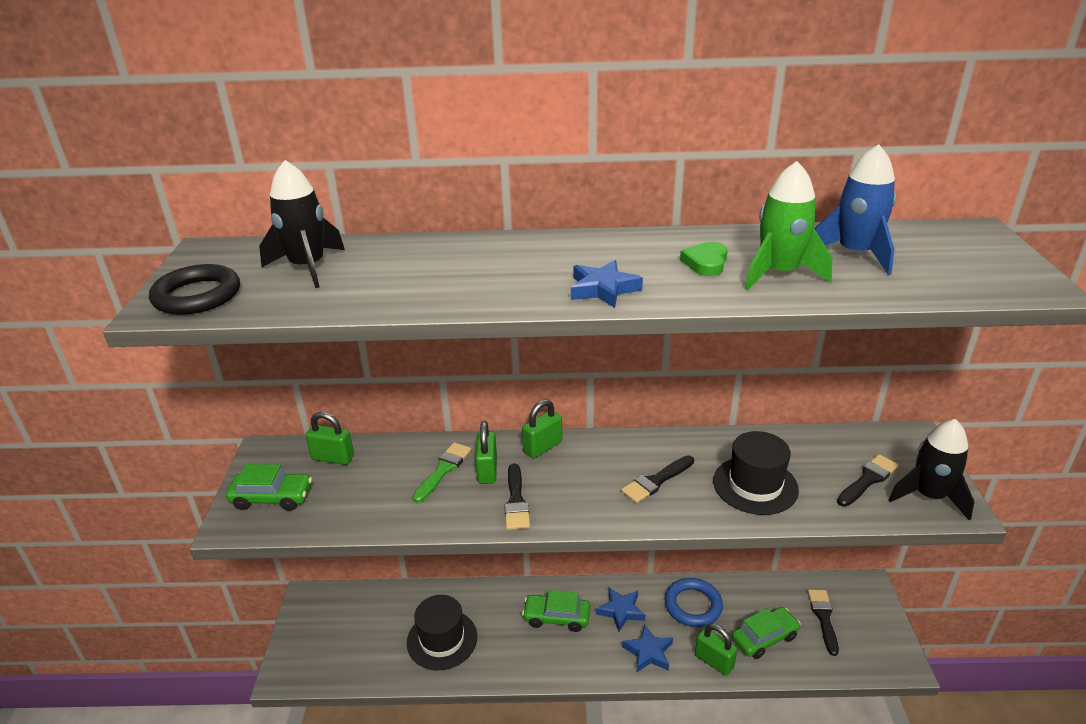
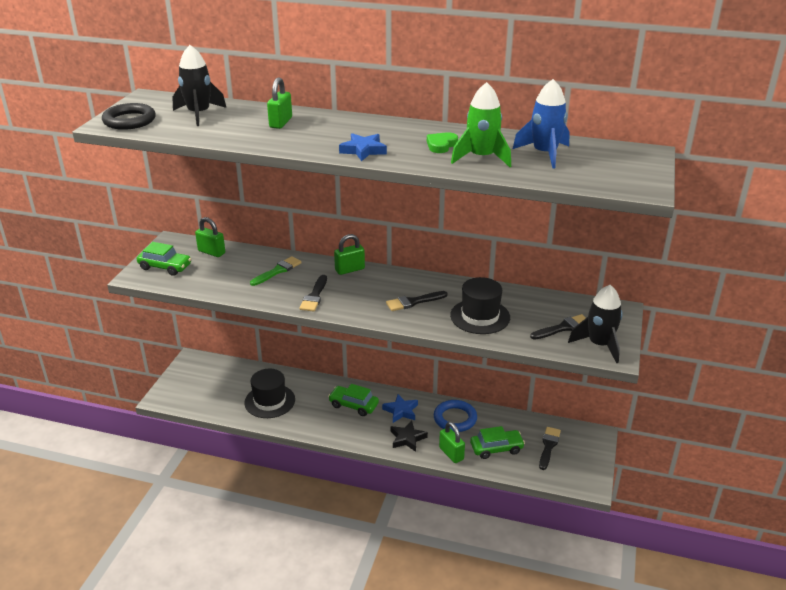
camera: 15 degrees right, 0 degrees up
green padlock [475,421,497,484] -> green padlock moved to [267,77,292,129]
blue star [622,624,673,673] -> black star [391,420,428,452]

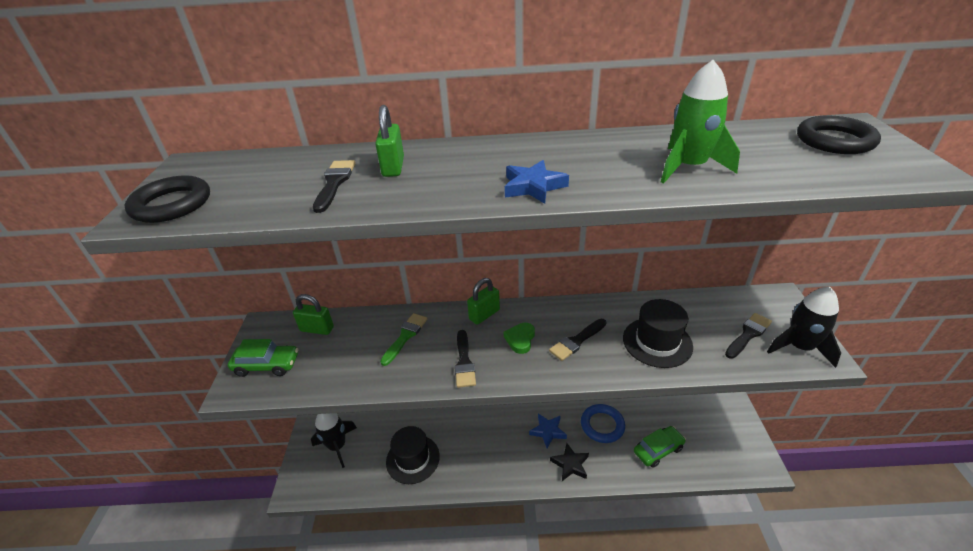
camera: 15 degrees left, 5 degrees up
black rocket [172,45,226,126] -> black rocket moved to [311,413,357,468]
green car [328,384,379,416] -> none
green heart [427,132,458,153] -> green heart moved to [504,323,535,354]
green padlock [439,422,465,463] -> none
blue rocket [513,79,570,169] -> none
black brush [539,427,561,470] -> black brush moved to [313,160,356,213]
none -> black ring [797,116,881,154]

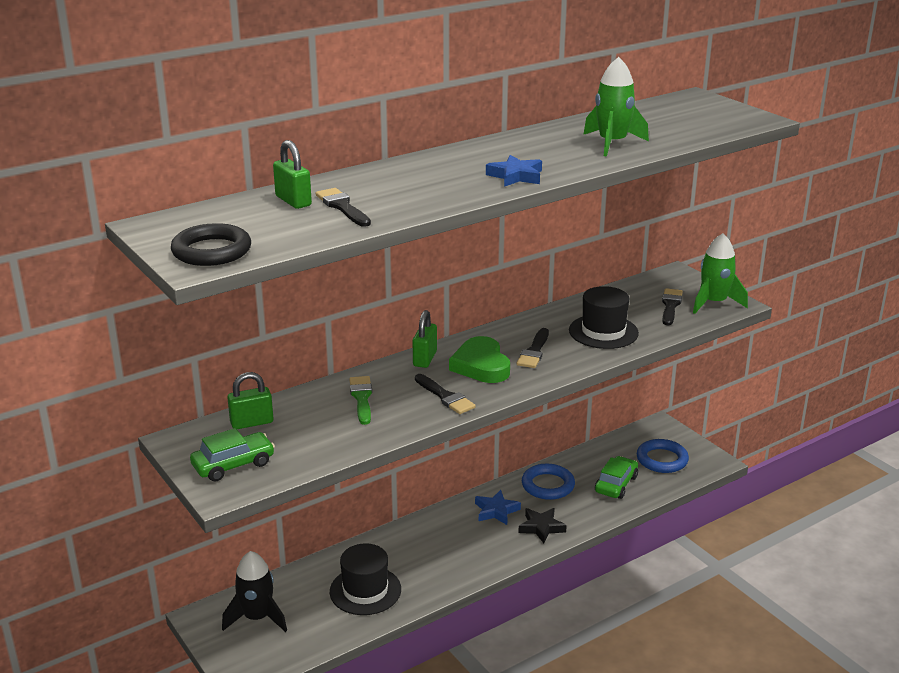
camera: 35 degrees left, 10 degrees down
green padlock [375,105,404,177] -> green padlock moved to [273,140,312,209]
green heart [504,323,535,354] -> green heart [449,336,510,383], size x1.72
black rocket [767,287,841,368] -> green rocket [693,233,748,314]
black ring [797,116,881,154] -> none
none -> blue ring [637,439,689,473]

